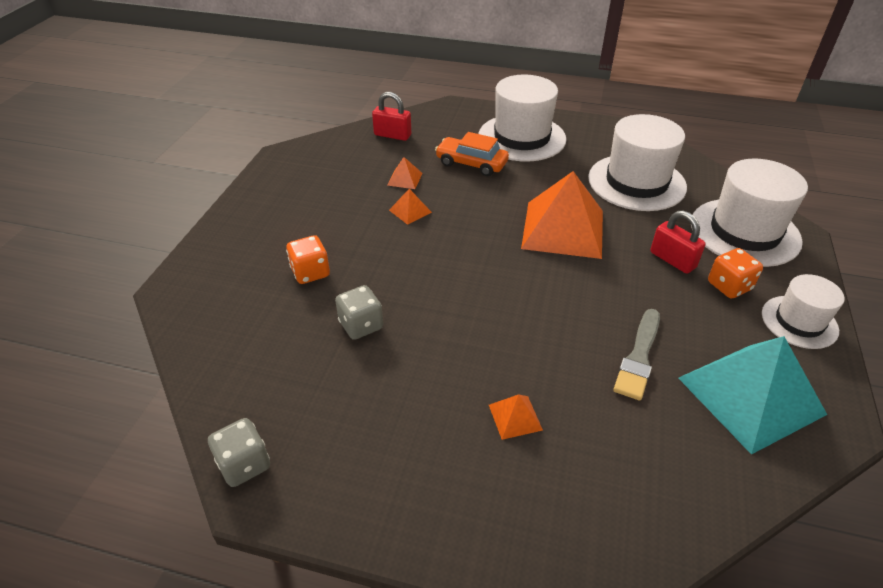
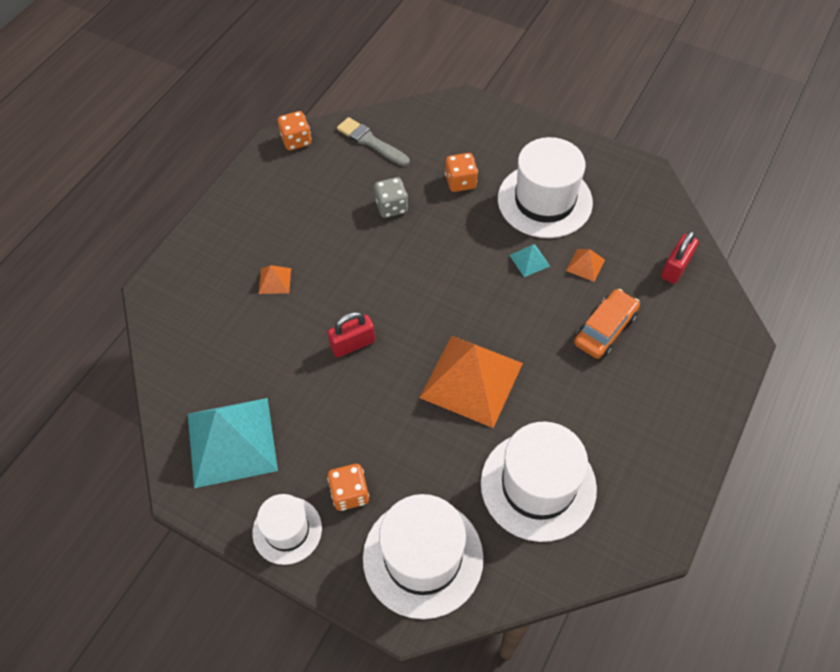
camera: 105 degrees right, 15 degrees up
grey dice [208,418,270,487] -> orange dice [278,111,312,150]
orange pyramid [389,189,432,225] -> turquoise pyramid [509,245,550,277]
white hat [478,75,566,161] -> white hat moved to [498,137,593,238]
grey brush [613,309,660,401] -> grey brush moved to [337,117,410,166]
red padlock [650,211,706,274] -> red padlock moved to [328,312,375,357]

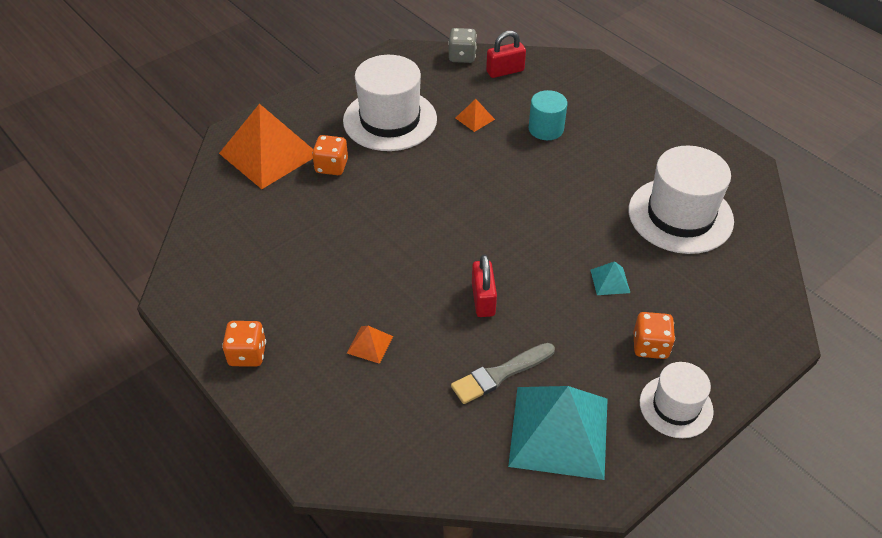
camera: 70 degrees left, 10 degrees down
orange dice [278,111,312,150] -> orange dice moved to [222,321,266,366]
grey brush [337,117,410,166] -> grey brush moved to [451,343,555,404]
white hat [363,494,484,619] -> none
grey dice [374,177,408,218] -> grey dice moved to [448,28,477,63]
orange pyramid [420,335,523,428] -> orange pyramid moved to [219,104,313,189]
turquoise pyramid [509,245,550,277] -> turquoise pyramid moved to [591,261,630,295]
orange car [574,289,640,359] -> turquoise cylinder [529,90,567,140]
red padlock [661,231,699,284] -> red padlock turned 75 degrees counterclockwise [486,31,526,78]

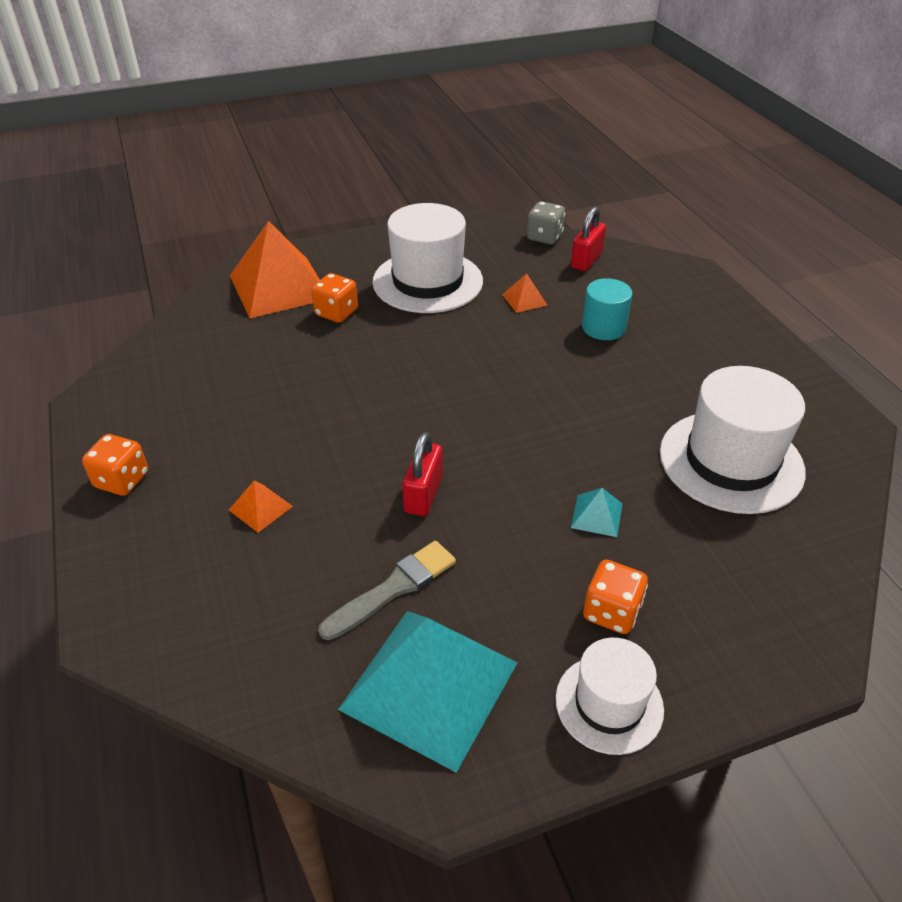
camera: 20 degrees right, 5 degrees down
grey brush [451,343,555,404] -> grey brush turned 150 degrees clockwise [319,541,456,640]
red padlock [486,31,526,78] -> red padlock turned 60 degrees counterclockwise [571,207,606,271]

